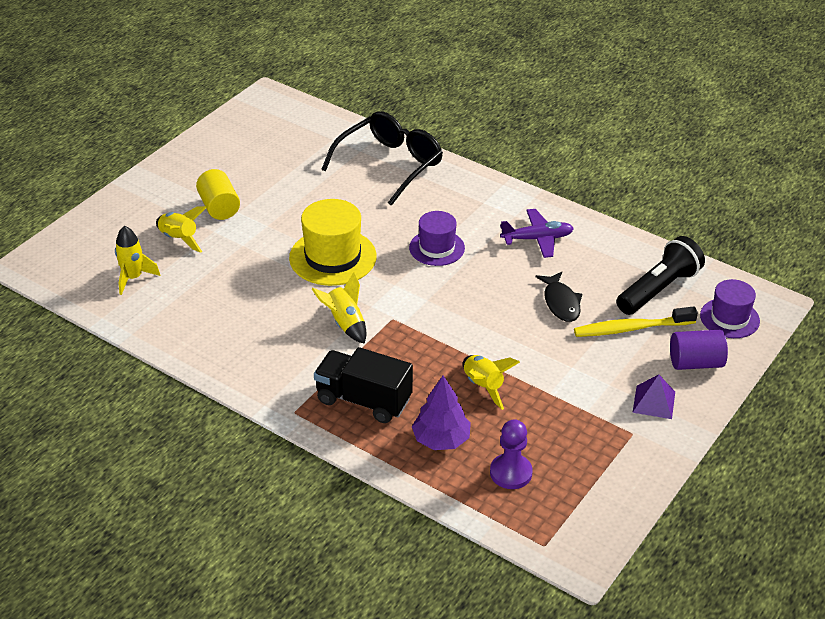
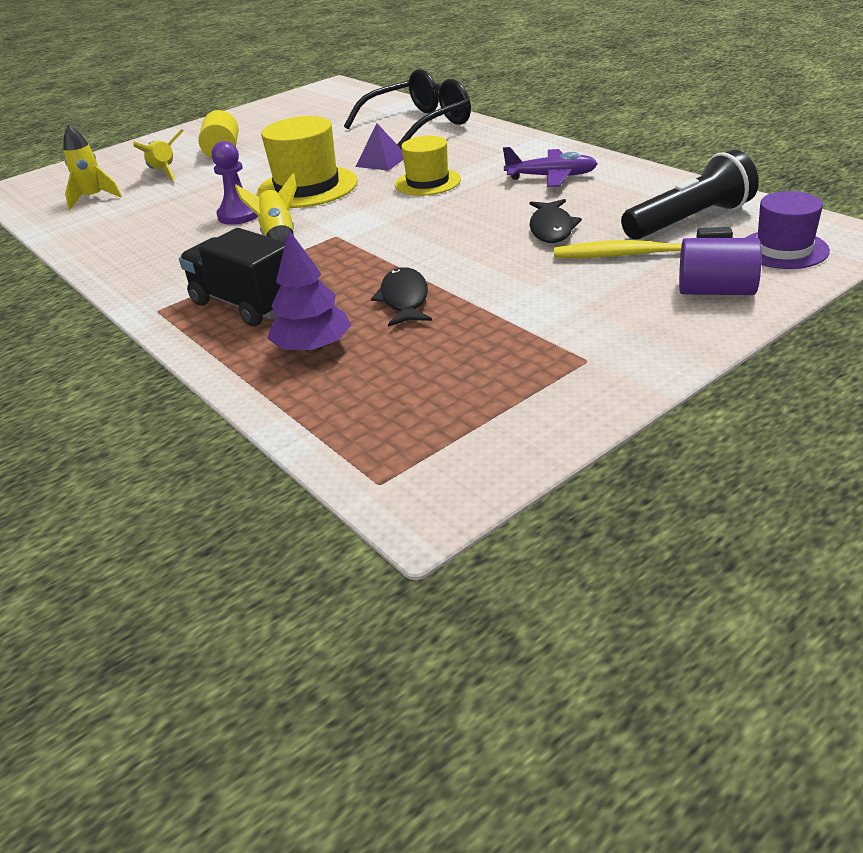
camera: 20 degrees right, 5 degrees down
purple hat [409,211,465,266] -> yellow hat [395,136,461,196]
yellow rocket [463,355,520,410] -> black fish [371,267,432,327]
purple pawn [490,419,533,489] -> purple pawn moved to [211,141,258,225]
purple pyramid [632,375,675,419] -> purple pyramid moved to [356,123,403,171]

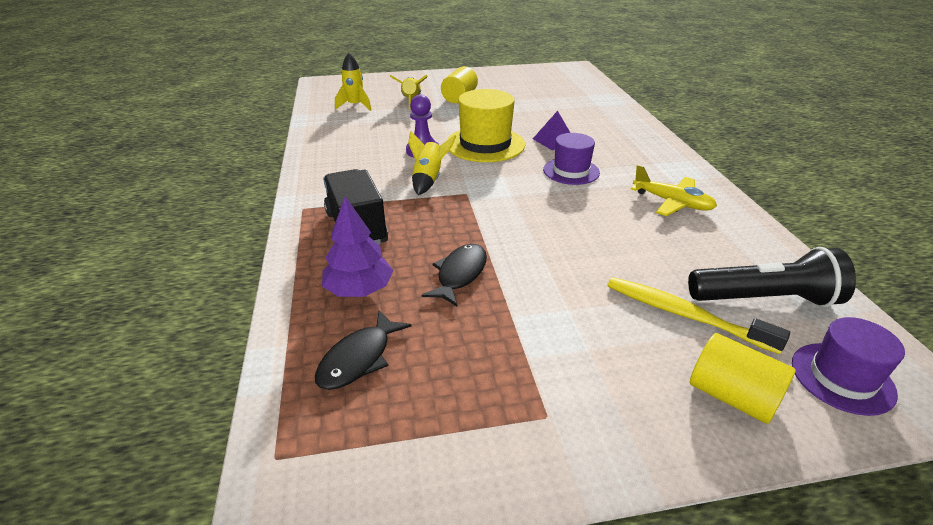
camera: 25 degrees right, 0 degrees up
black glasses [344,69,471,149] -> none
yellow hat [395,136,461,196] -> purple hat [543,133,600,185]
purple plane [503,147,598,187] -> yellow plane [631,165,717,216]
black fish [529,199,582,243] -> black fish moved to [315,310,412,390]
purple cylinder [679,238,762,295] -> yellow cylinder [690,333,796,424]

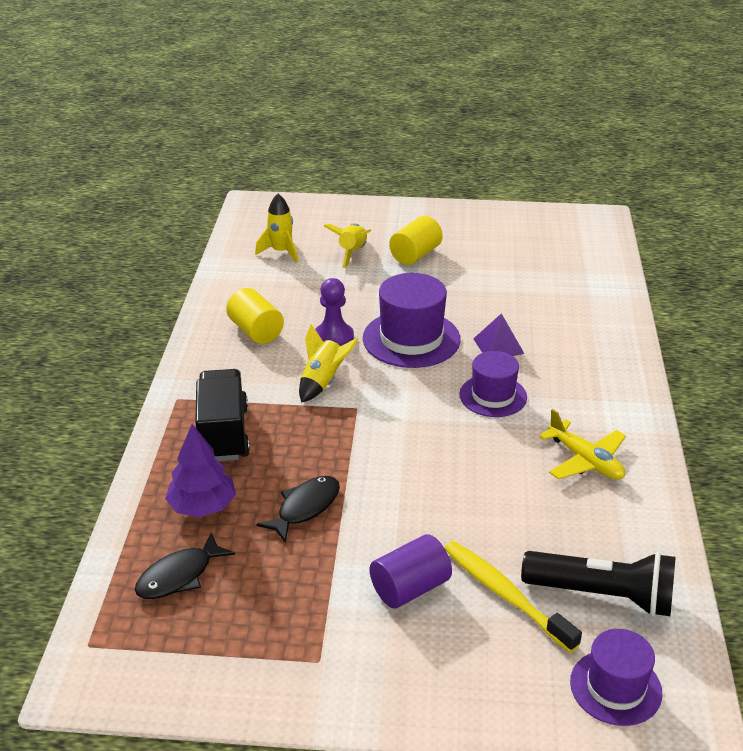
camera: 15 degrees right, 0 degrees up
yellow hat [446,89,525,162] -> purple hat [363,273,461,368]
yellow cylinder [690,333,796,424] -> yellow cylinder moved to [226,288,284,344]
none -> purple cylinder [370,534,452,609]

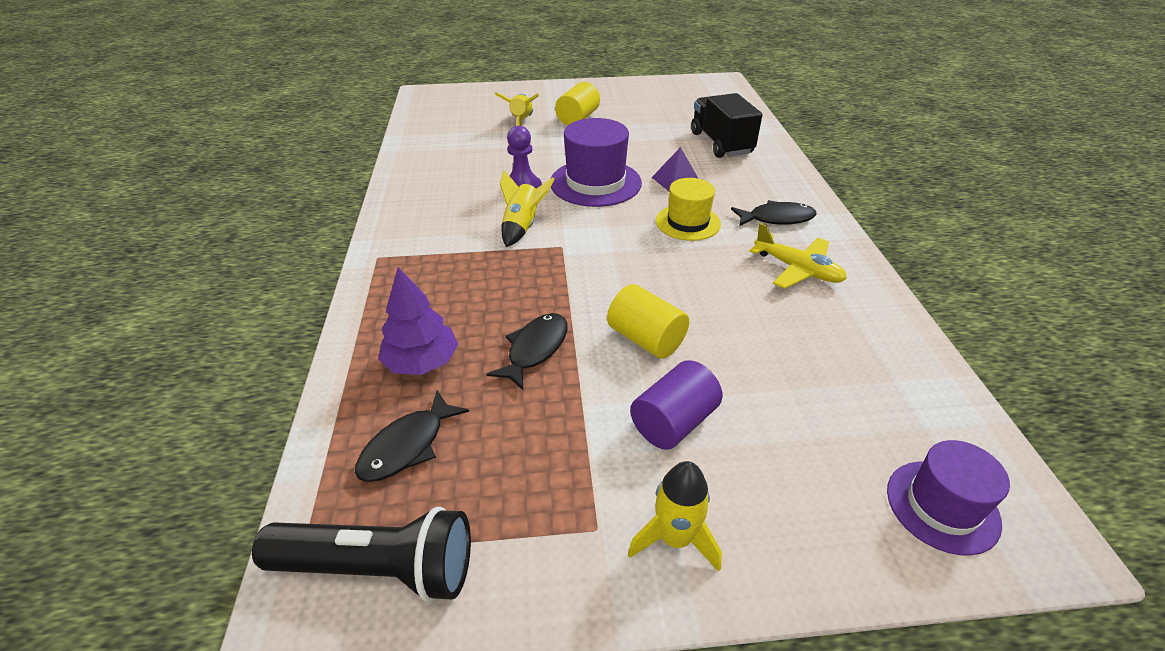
camera: 10 degrees left, 5 degrees up
black truck [195,369,250,461] -> black truck moved to [691,93,763,158]
yellow cylinder [226,288,284,344] -> yellow cylinder moved to [607,284,689,359]
yellow rocket [255,194,298,263] -> yellow rocket moved to [628,461,722,572]
yellow toothbrush [445,541,582,653] -> none
purple hat [459,351,527,417] -> yellow hat [656,178,721,241]
black flashlight [521,551,676,617] -> black flashlight moved to [252,507,471,602]
none -> black fish [731,200,817,226]

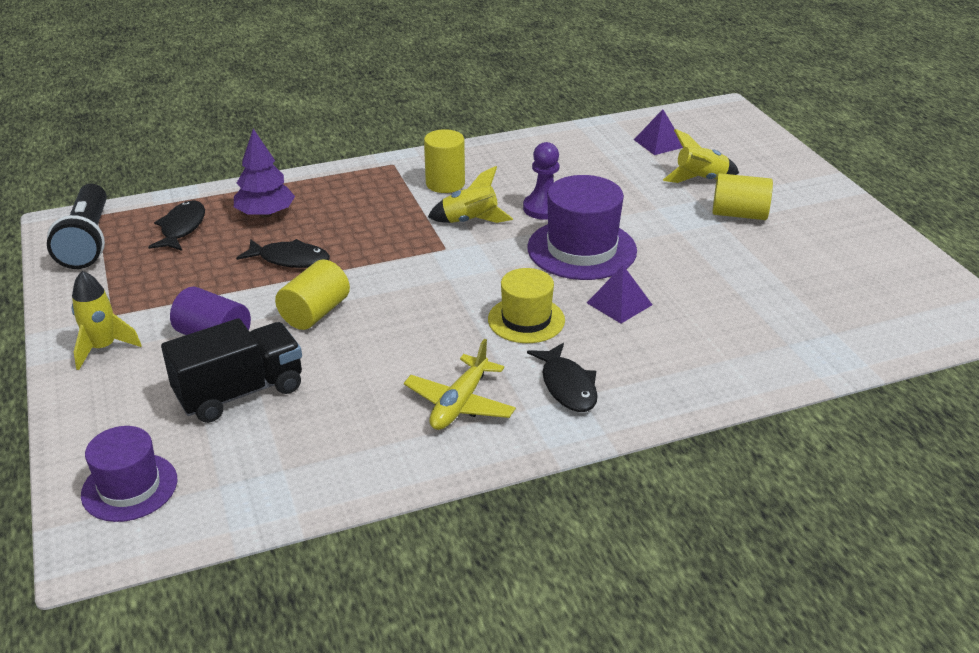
camera: 75 degrees right, 5 degrees down
black fish [355,390,469,482] -> black fish turned 75 degrees clockwise [148,200,205,251]
black truck [691,93,763,158] -> black truck moved to [161,318,302,423]
none -> yellow cylinder [424,129,465,193]
none -> purple pyramid [634,109,683,155]

